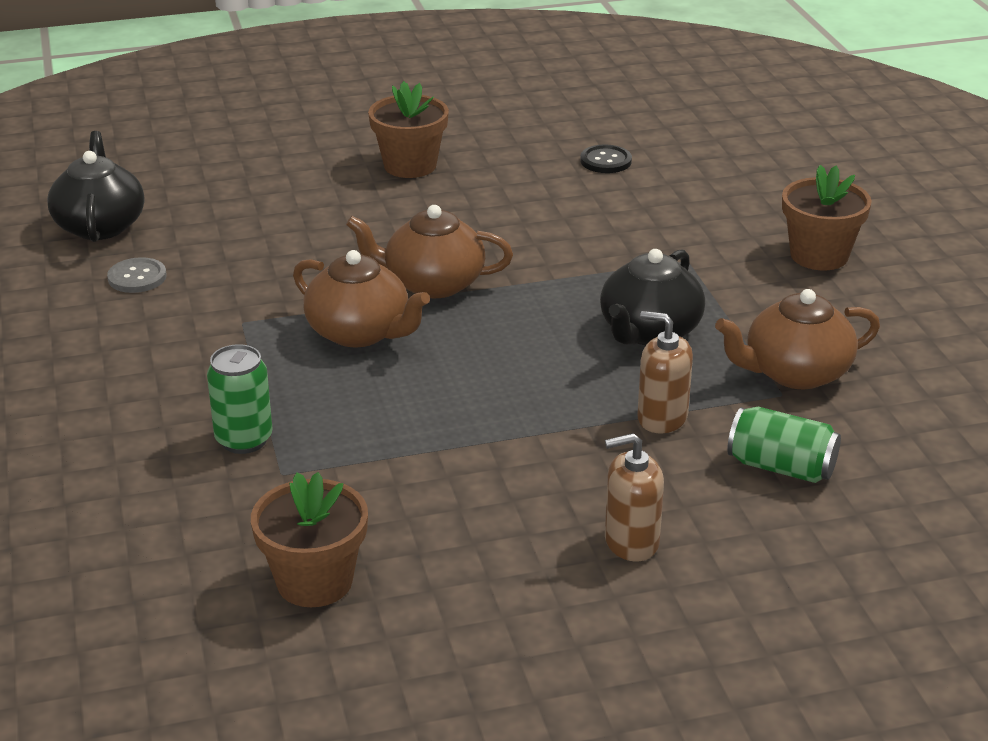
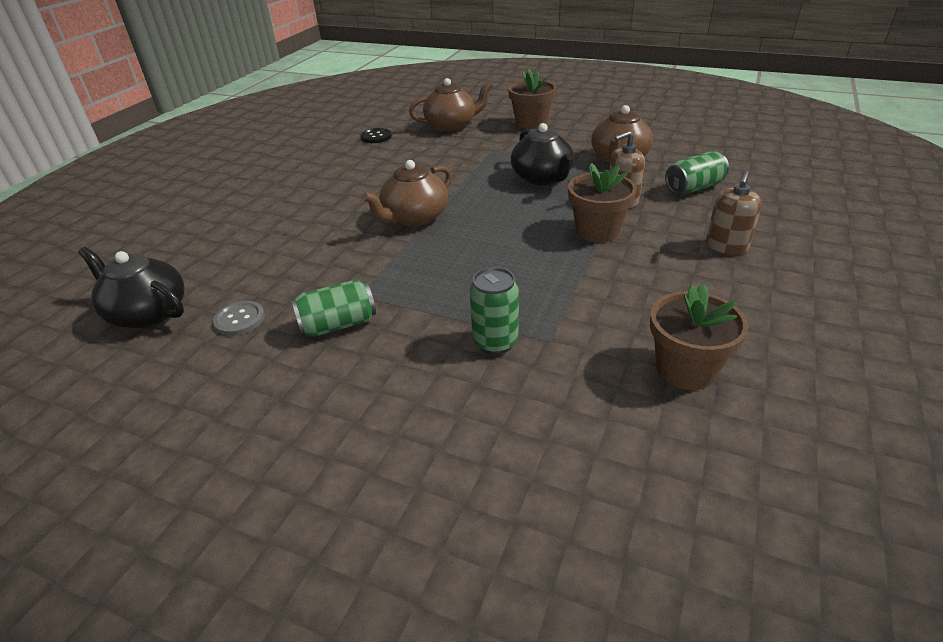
camera: 50 degrees left, 5 degrees up
brown teapot [293,250,430,347] -> brown teapot moved to [409,78,493,131]
brown flower pot [368,81,449,178] -> brown flower pot moved to [568,163,637,243]
none -> green can [291,279,376,336]

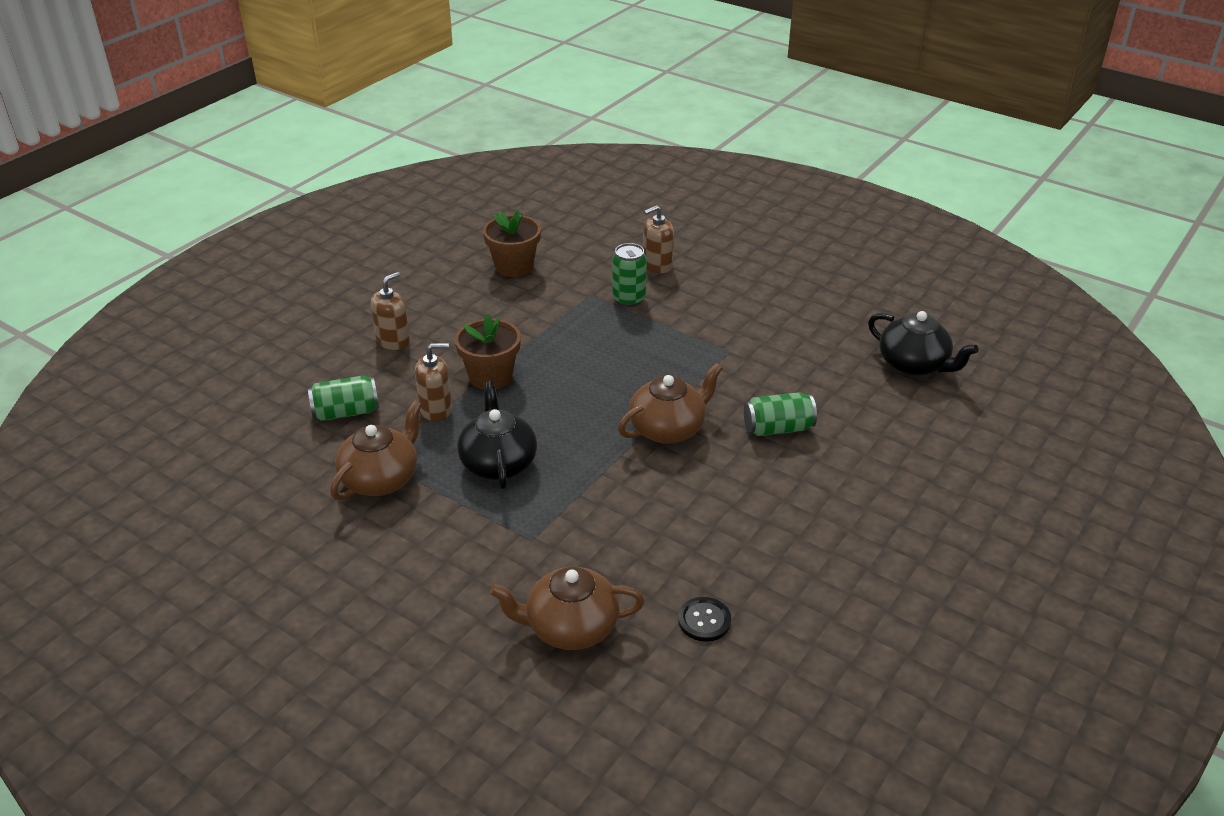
camera: 170 degrees left, 0 degrees up
grey button [213,301,265,336] -> none
green can [291,279,376,336] -> green can moved to [744,392,817,436]
brown flower pot [508,69,556,129] -> none
none -> brown soap dispenser [643,205,674,273]

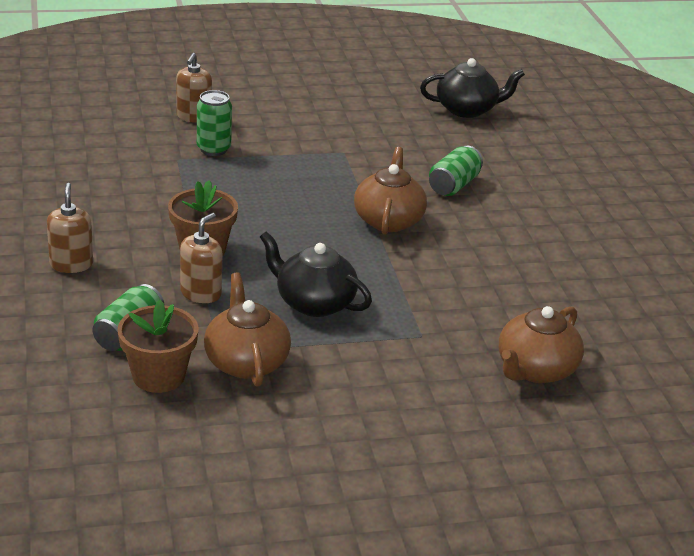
camera: 50 degrees left, 5 degrees down
brown flower pot [483,209,541,277] -> brown flower pot moved to [117,300,199,393]
black button [678,597,731,642] -> none

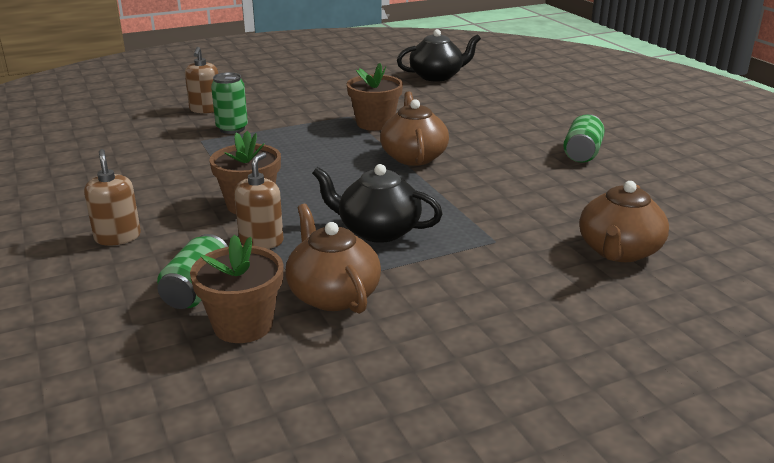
camera: 10 degrees left, 5 degrees down
green can [429,146,483,196] -> green can moved to [563,114,605,163]
none -> brown flower pot [347,63,403,131]

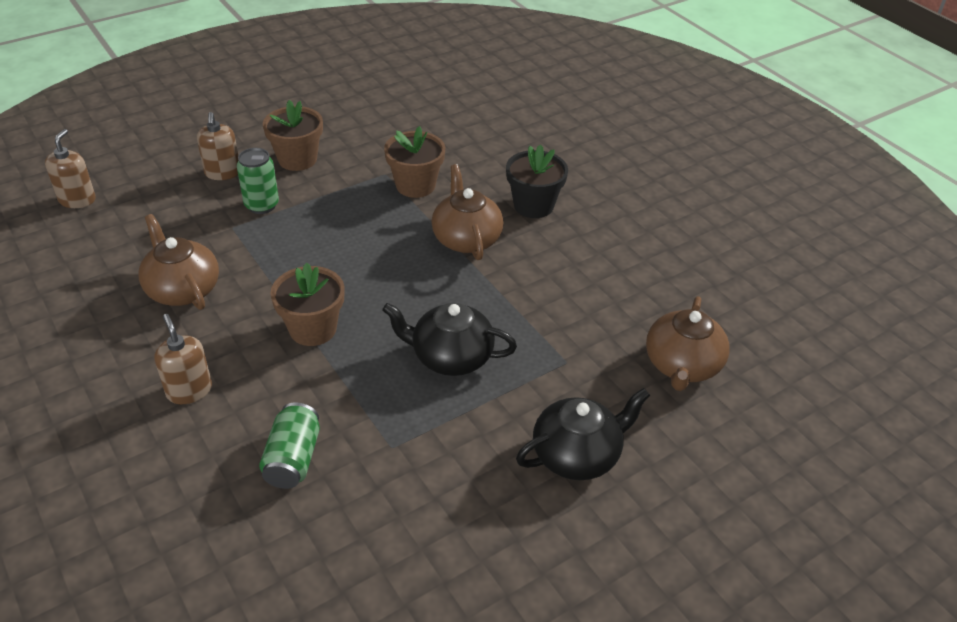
camera: 10 degrees left, 15 degrees up
brown flower pot [190,235,283,343] -> brown flower pot moved to [263,100,323,171]
brown soap dispenser [234,152,283,249] -> brown soap dispenser moved to [45,129,96,208]
brown teapot [286,204,381,314] -> brown teapot moved to [138,214,219,310]
black teapot [397,29,481,82] -> black teapot moved to [516,388,650,480]
green can [563,114,605,163] -> none
none -> black flower pot [506,145,568,218]

